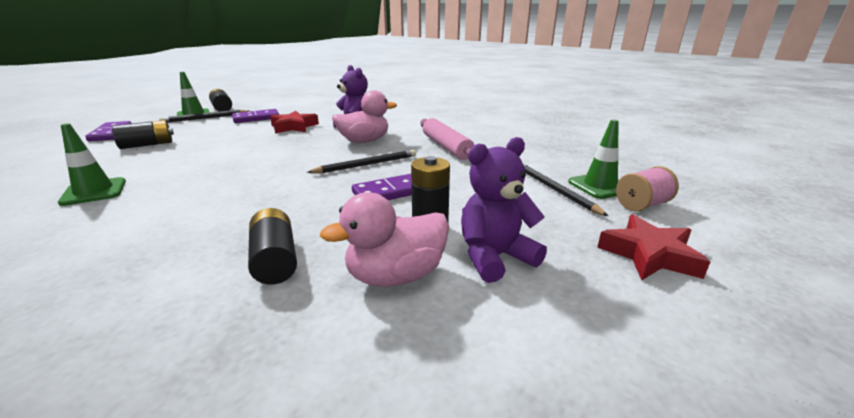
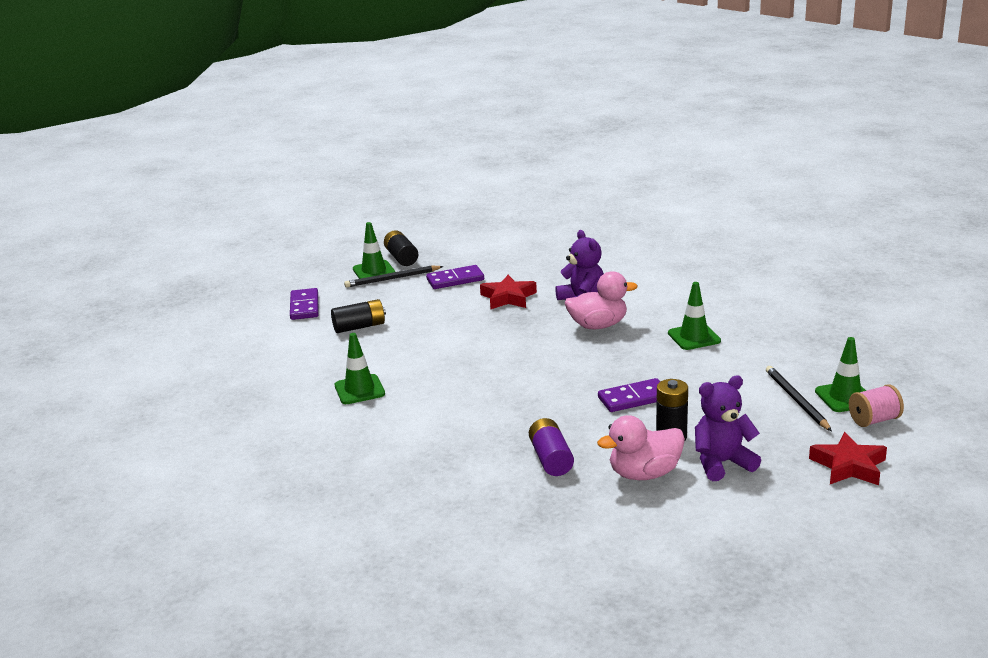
camera: 10 degrees right, 0 degrees up
black battery [248,208,297,284] -> purple battery [529,418,574,476]
black pencil [307,150,416,173] -> none
pink rolling pin [420,118,474,160] -> green traffic cone [668,282,721,350]

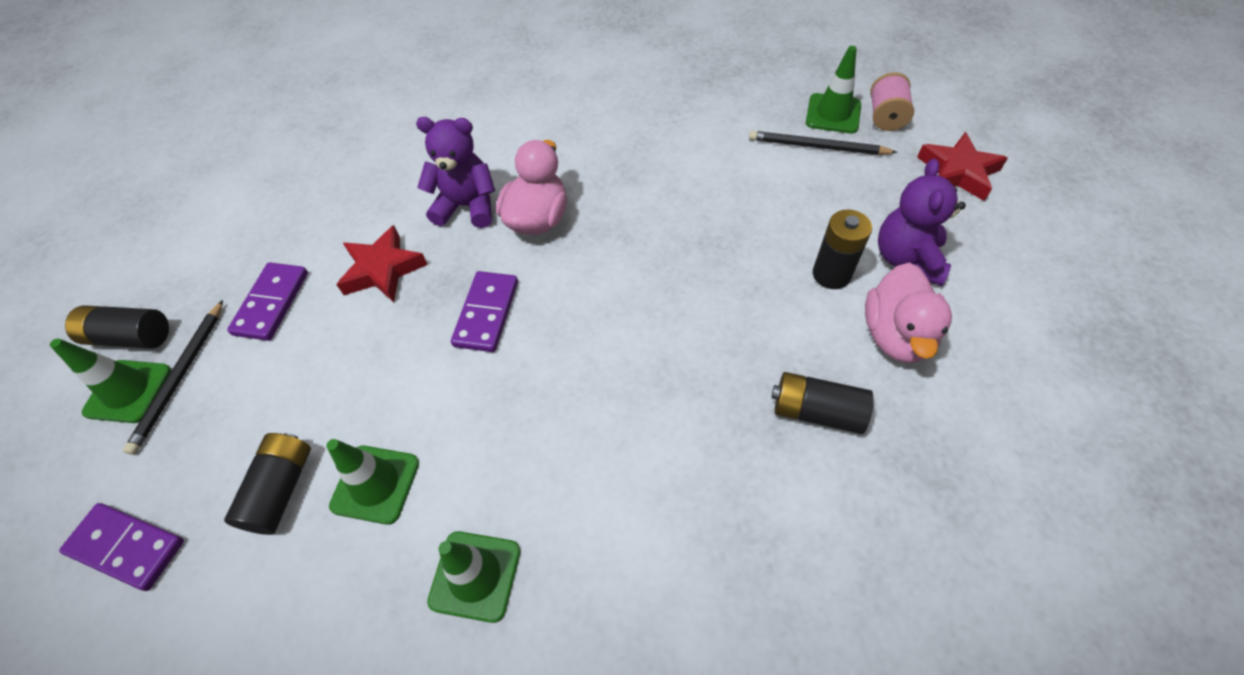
camera: 60 degrees left, 30 degrees up
purple battery [529,418,574,476] -> black battery [771,372,873,434]
purple domino [598,378,660,412] -> purple domino moved to [451,271,518,352]
green traffic cone [668,282,721,350] -> green traffic cone moved to [326,439,419,525]

